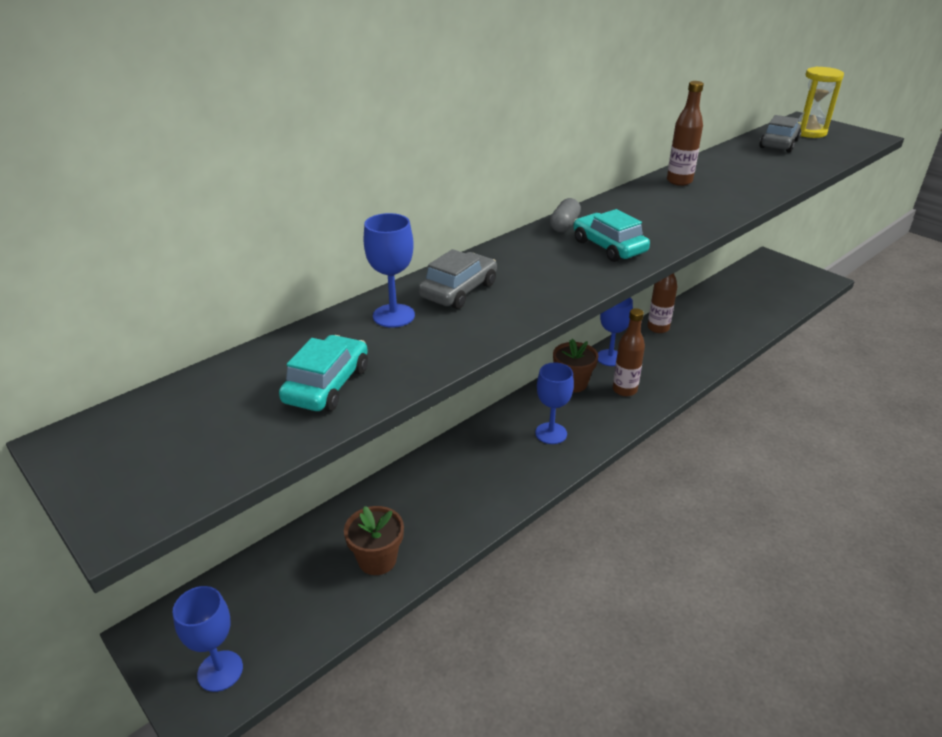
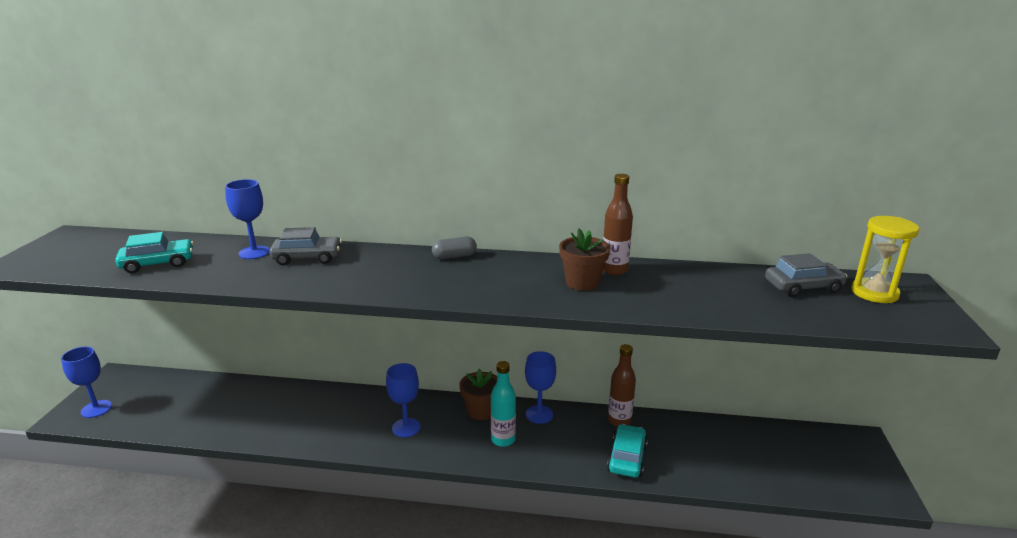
camera: 50 degrees right, 10 degrees down
brown flower pot [344,506,404,575] -> brown flower pot moved to [559,229,610,291]
turquoise car [573,209,650,262] -> turquoise car moved to [607,424,648,478]
brown bottle [613,308,645,396] -> turquoise bottle [491,361,516,447]

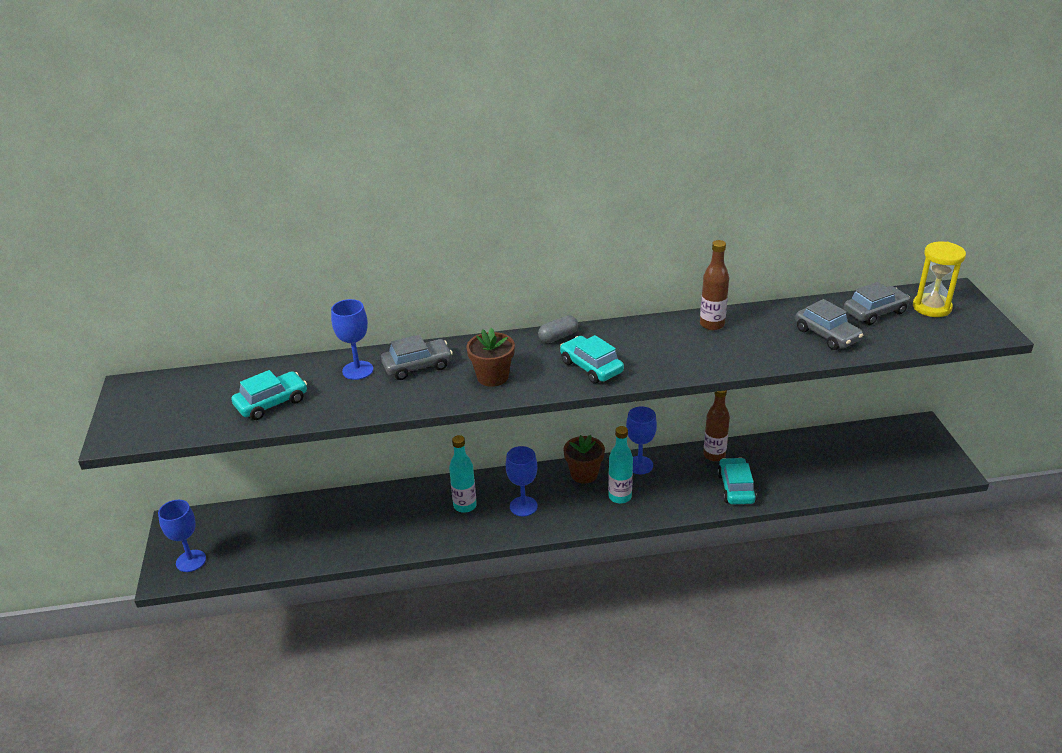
camera: 15 degrees left, 10 degrees up
brown flower pot [559,229,610,291] -> brown flower pot moved to [467,328,515,387]
none -> turquoise bottle [449,435,477,513]
none -> turquoise car [560,335,624,384]
none -> grey car [795,299,863,350]

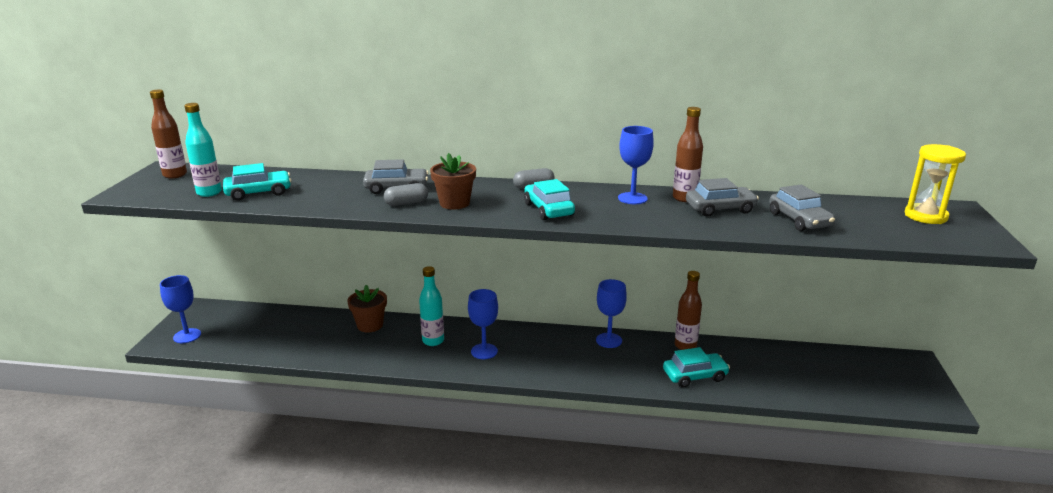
camera: 15 degrees right, 10 degrees down
blue goblet [331,299,373,380] -> blue goblet moved to [618,126,654,204]
brown flower pot [563,435,605,484] -> brown flower pot moved to [347,285,387,333]
turquoise bottle [608,426,633,504] -> turquoise bottle moved to [184,103,222,197]
turquoise car [717,457,757,504] -> turquoise car turned 60 degrees clockwise [663,347,730,388]
grey car [844,282,910,325] -> grey car moved to [686,178,759,217]
none -> brown bottle [150,90,187,179]
none -> grey capsule [384,183,428,206]

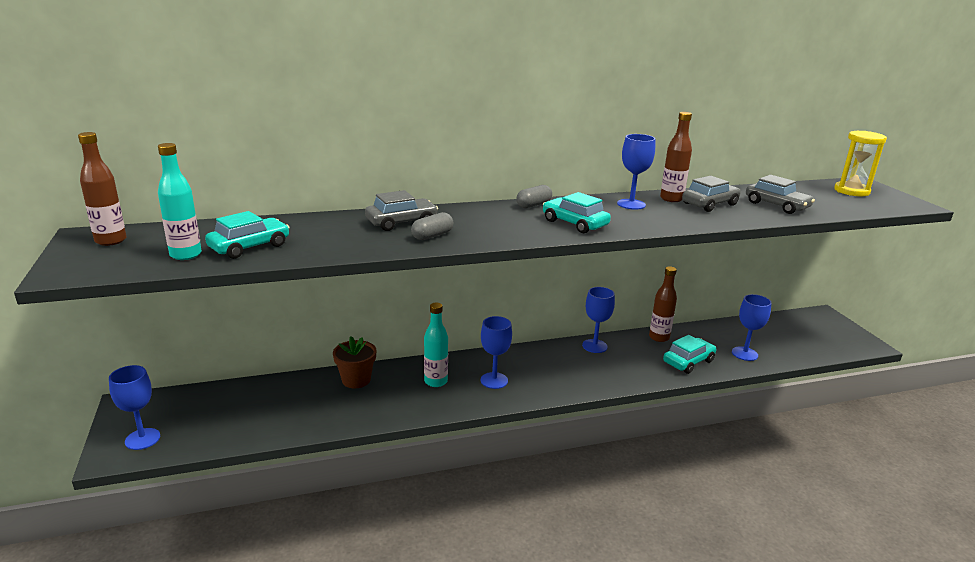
camera: 25 degrees left, 0 degrees up
brown flower pot [430,153,476,209] -> none
none -> blue goblet [732,294,771,361]

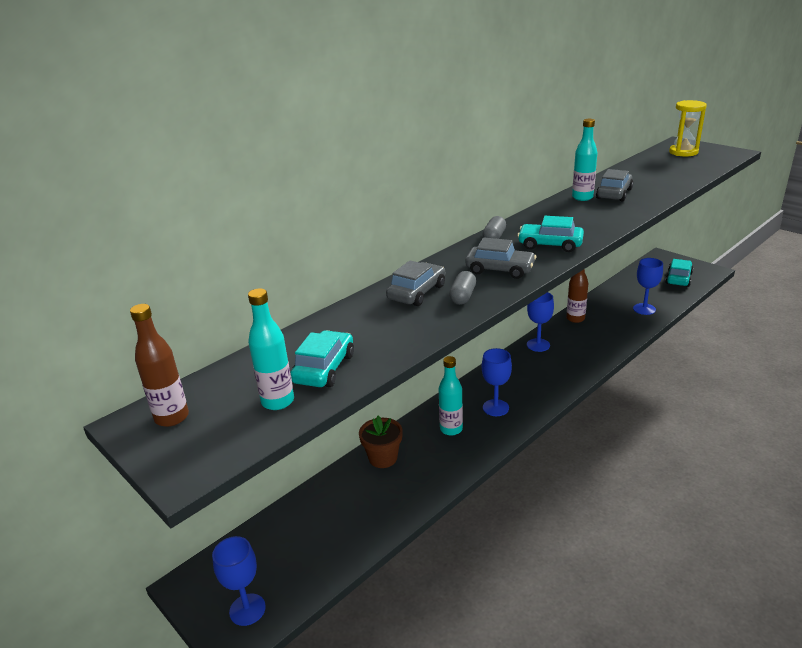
camera: 25 degrees left, 5 degrees up
blue goblet [617,134,655,210] -> none
brown bottle [660,112,692,202] -> turquoise bottle [572,119,597,201]
turquoise car [663,335,716,374] -> turquoise car moved to [665,259,693,287]
grey car [746,175,815,214] -> grey car moved to [465,238,536,279]

